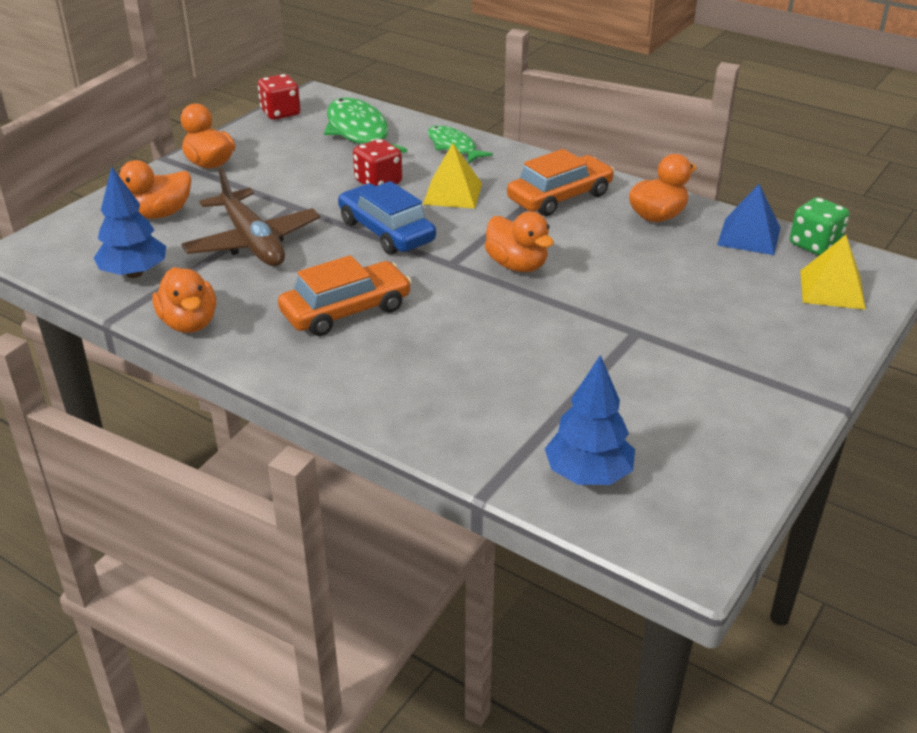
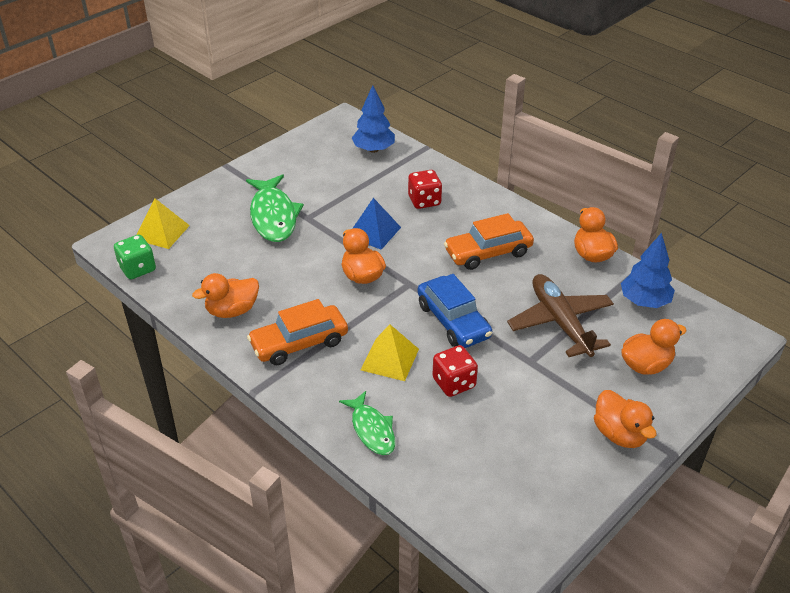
camera: 170 degrees left, 5 degrees up
red dice [258,74,300,120] -> red dice moved to [408,170,442,209]
green fish [324,98,407,152] -> green fish moved to [246,174,304,242]
blue pyramid [717,184,780,255] -> blue pyramid moved to [352,198,401,250]

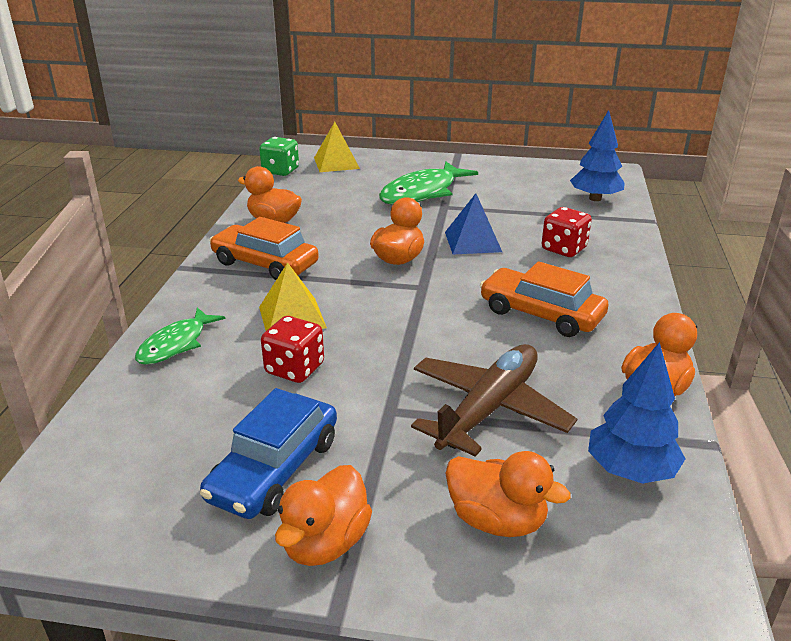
camera: 55 degrees right, 10 degrees down
blue car [417,274,492,348] -> blue car moved to [200,388,337,519]

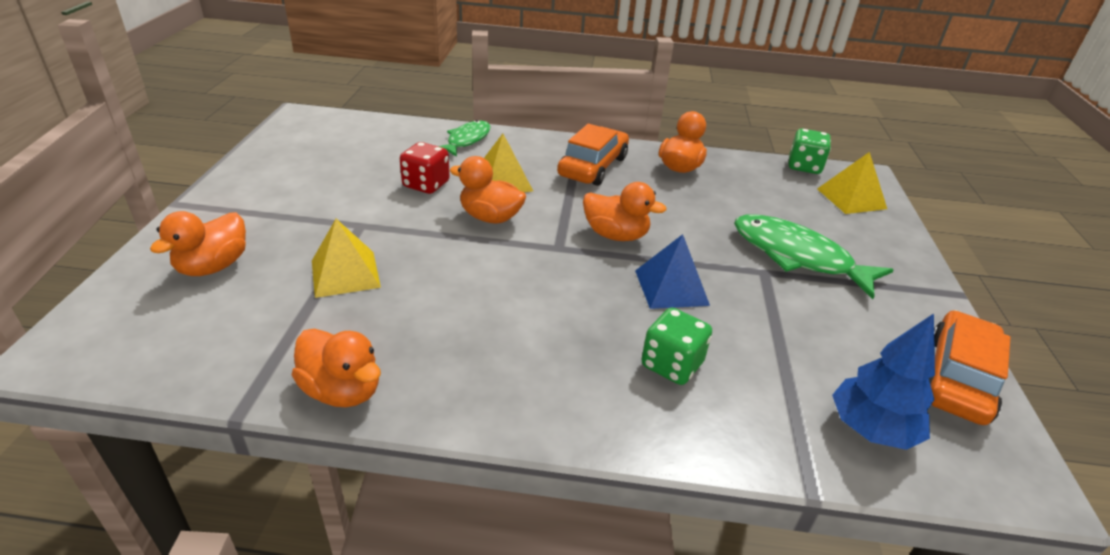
camera: 85 degrees right, 5 degrees up
green fish [135,308,225,365] -> green fish turned 90 degrees clockwise [438,120,491,157]
blue car [200,388,337,519] -> none
orange duck [275,465,372,566] -> orange duck moved to [449,156,526,224]
brown plane [411,344,577,457] -> yellow pyramid [312,219,381,298]
orange car [480,261,608,337] -> orange car moved to [929,310,1011,425]
red dice [542,207,592,257] -> green dice [641,307,712,385]
blue tree [588,342,686,484] -> none

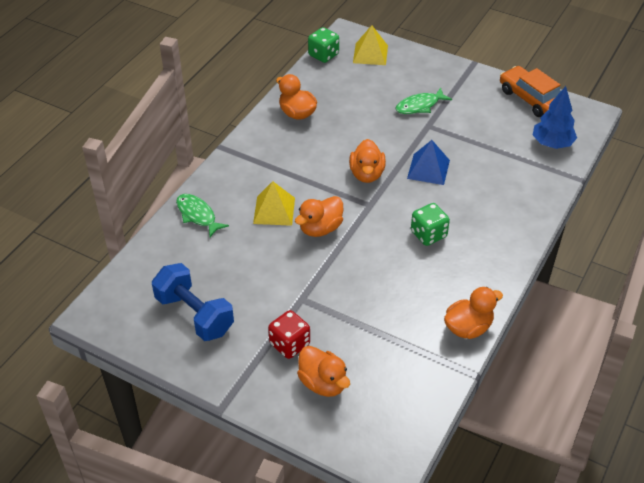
camera: 65 degrees left, 10 degrees up
yellow pyramid [312,219,381,298] -> none
red dice [400,142,450,194] -> red dice moved to [268,310,310,359]
orange car [557,124,629,186] -> none
orange duck [583,182,667,241] -> orange duck turned 135 degrees clockwise [349,139,386,183]
green dice [641,307,712,385] -> green dice moved to [411,203,450,246]
green fish [734,214,894,299] -> green fish [395,88,452,114], size x0.62
none -> blue dumbbell [152,263,234,341]

